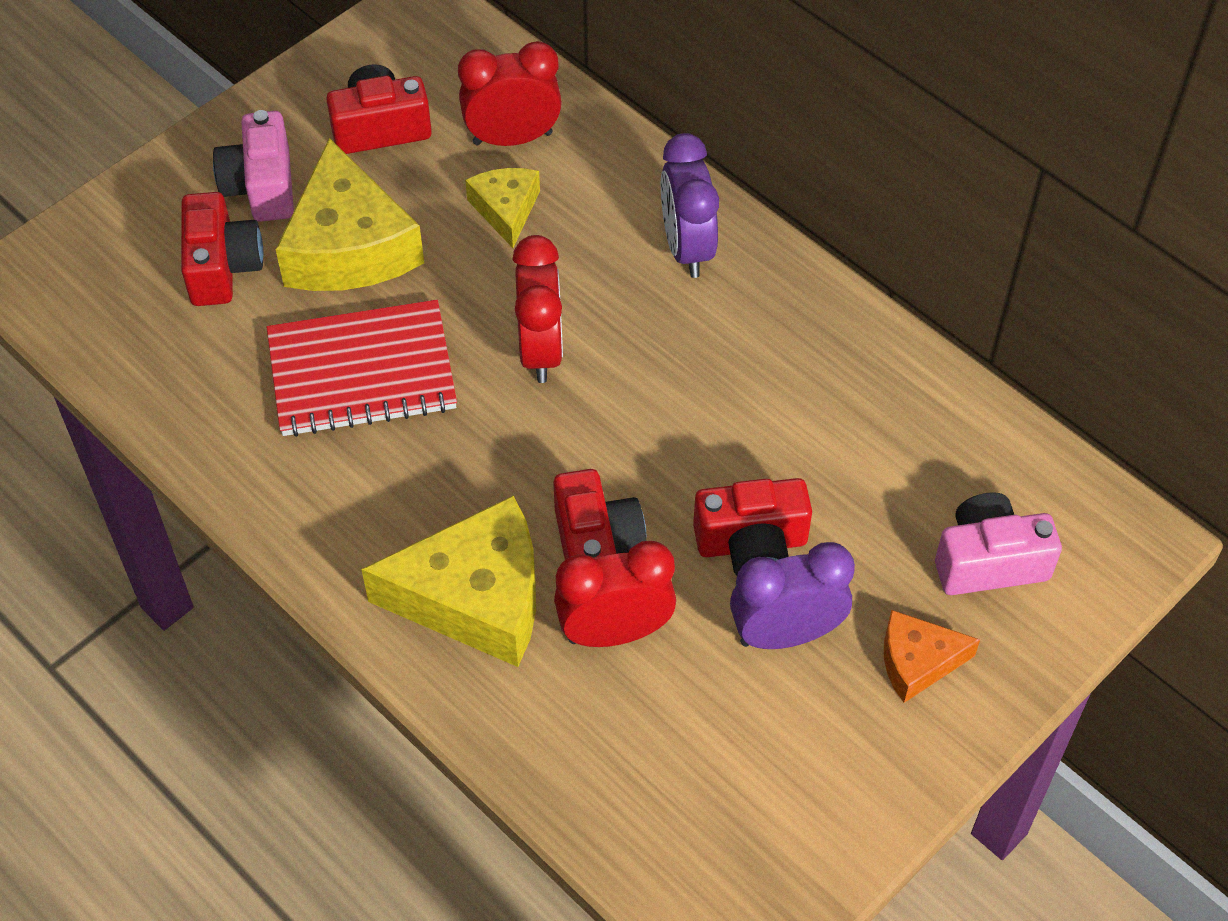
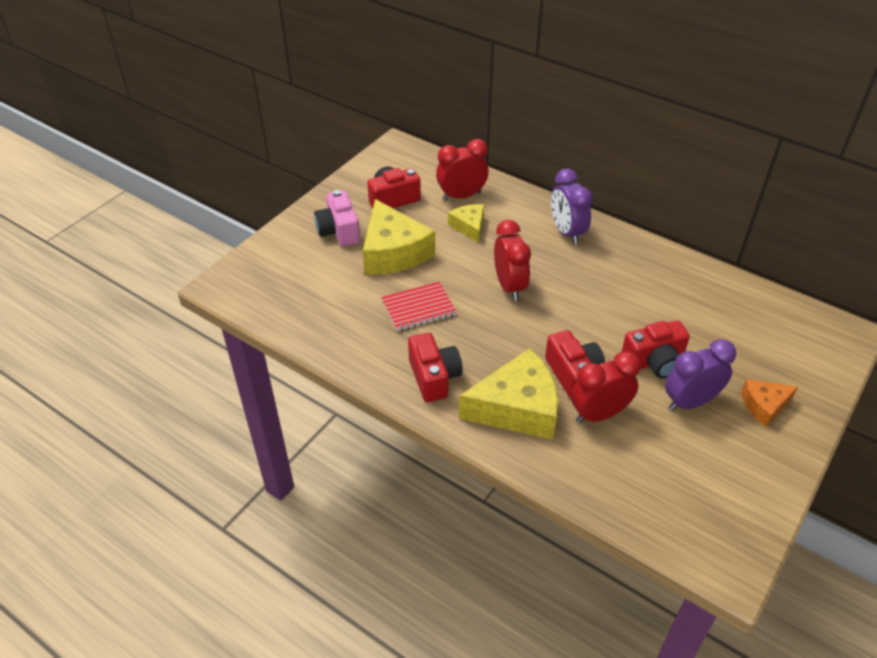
camera: 10 degrees left, 10 degrees down
red camera [181,192,263,306] -> red camera moved to [408,333,463,402]
red notebook [267,300,457,437] -> red notebook [381,281,457,331], size x0.67
pink camera [935,492,1062,595] -> none

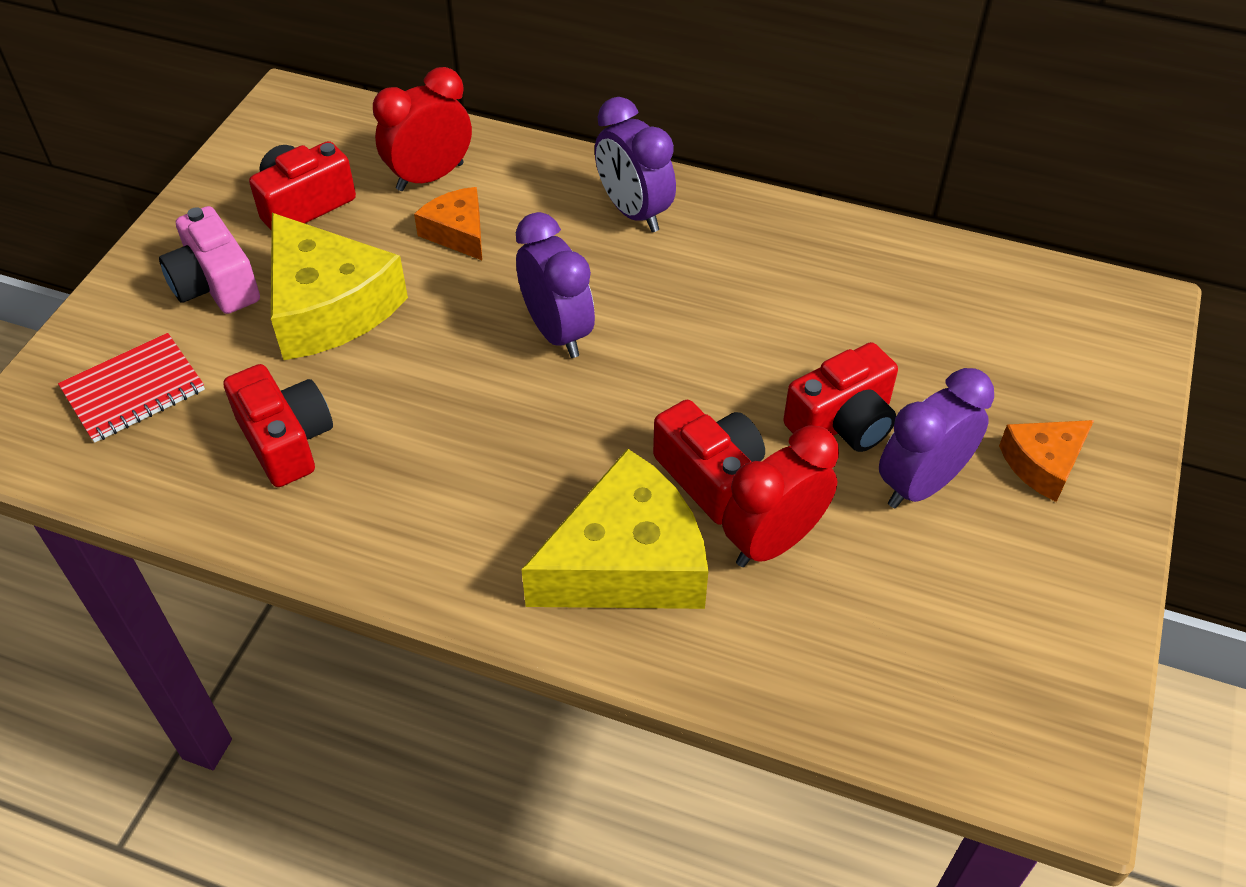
camera: 15 degrees left, 5 degrees up
red notebook [381,281,457,331] -> red notebook moved to [58,333,205,443]
red camera [408,333,463,402] -> red camera moved to [223,364,333,487]
yellow cheese [448,204,484,243] -> orange cheese [414,187,482,260]
red clock [494,220,531,301] -> purple clock [516,212,595,358]

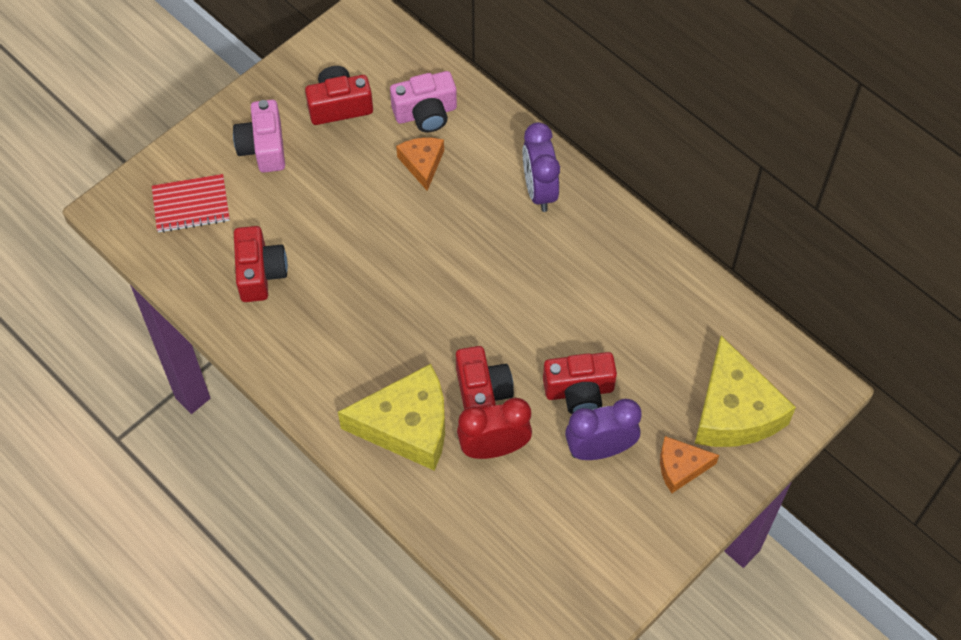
camera: 25 degrees right, 10 degrees up
yellow cheese [271,213,408,360] -> yellow cheese moved to [695,336,796,447]
red clock [373,67,472,191] -> pink camera [390,71,457,132]
purple clock [516,212,595,358] -> none

